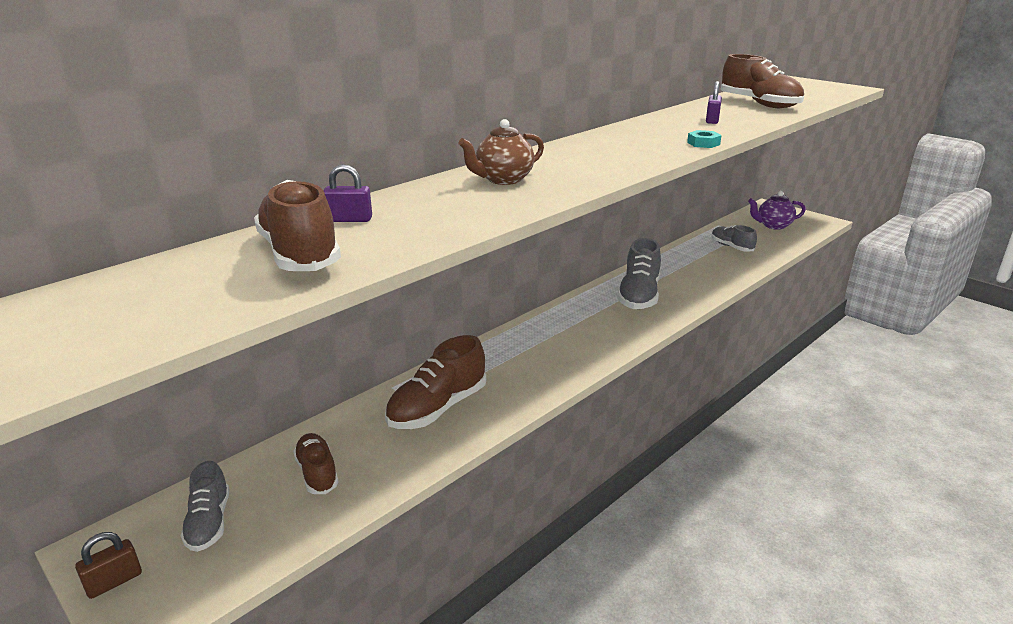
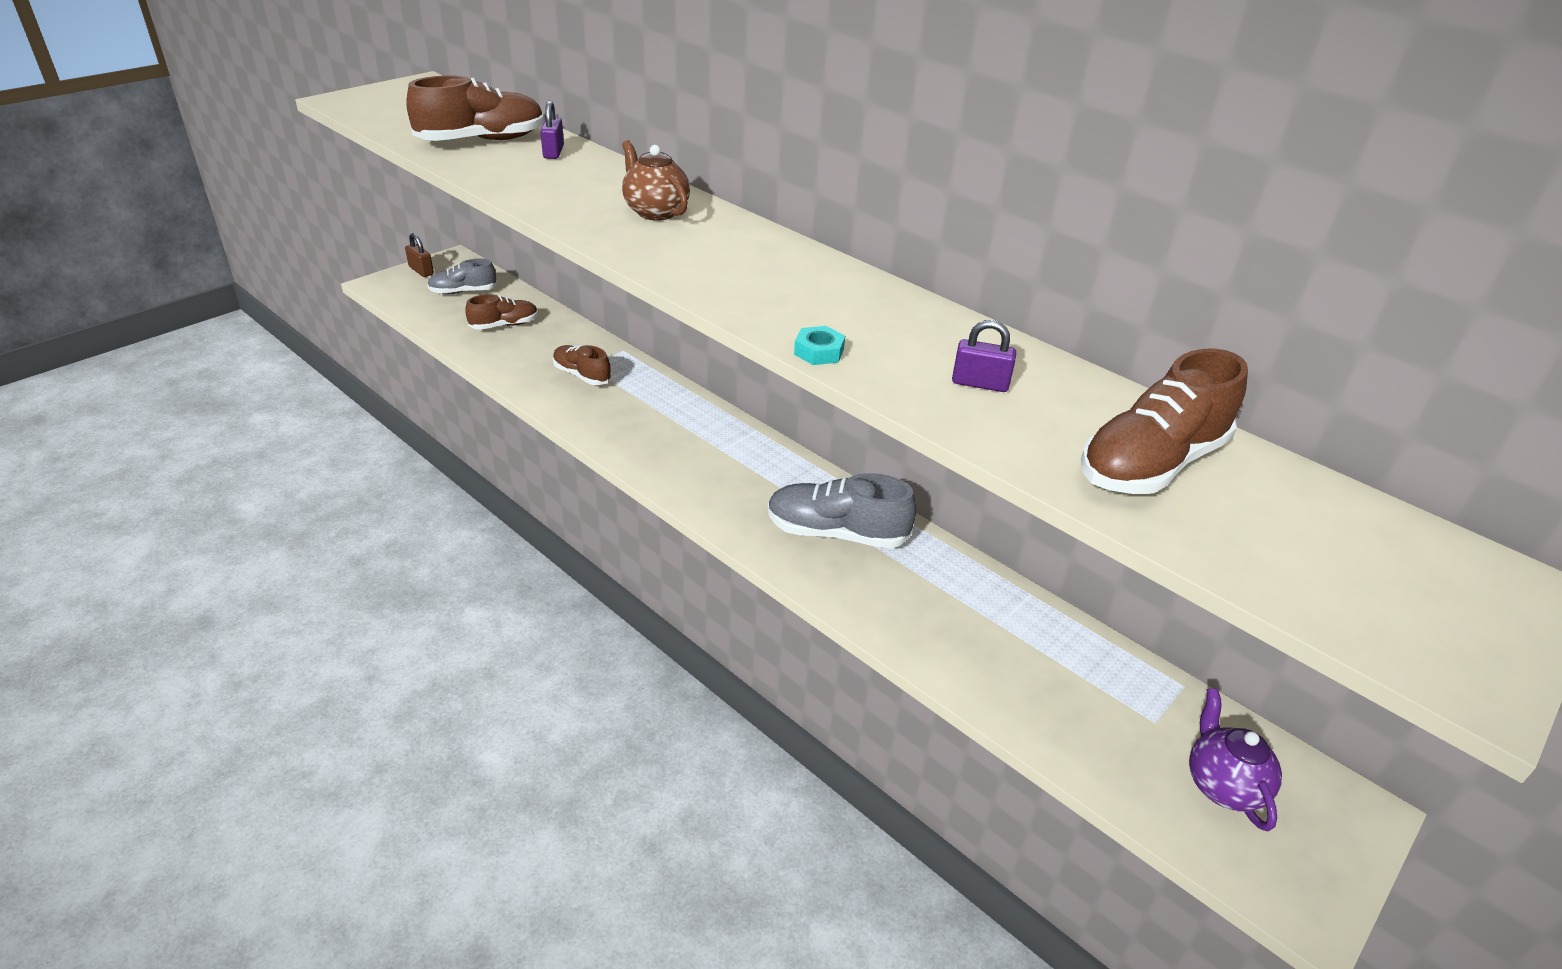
camera: 85 degrees right, 10 degrees up
brown shoe [385,335,486,429] -> brown shoe [553,345,612,385], size x0.62
grey shoe [711,225,757,252] -> none

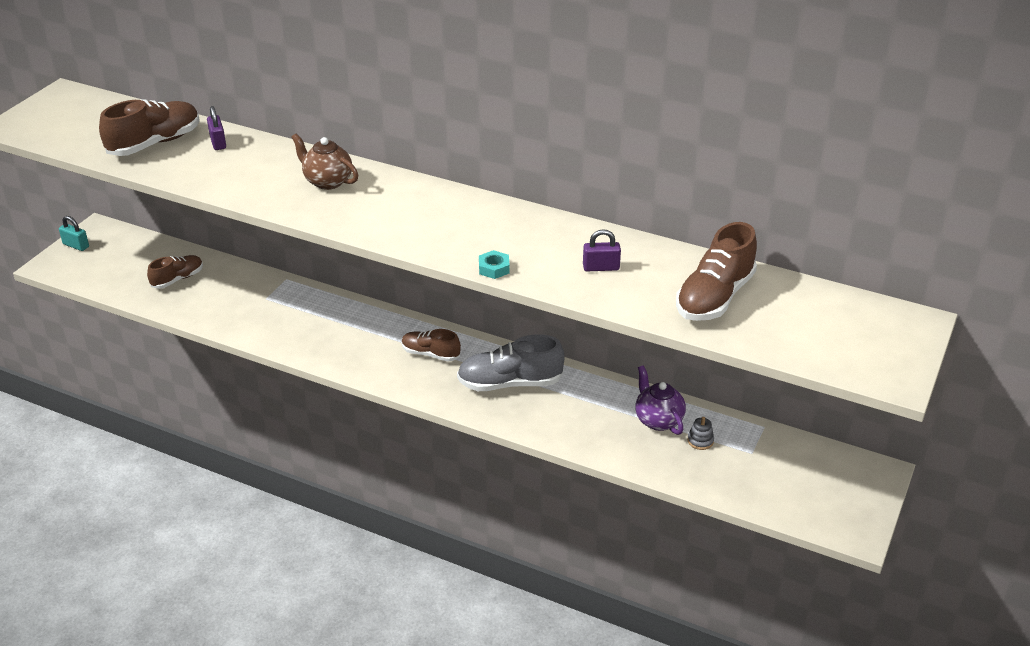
camera: 15 degrees left, 0 degrees up
brown padlock [405,233,434,277] -> turquoise padlock [59,216,89,251]
grey shoe [427,258,497,294] -> none
brown shoe [553,345,612,385] -> brown shoe moved to [402,329,461,362]
purple teapot [1189,688,1282,831] -> purple teapot moved to [635,365,686,435]
none -> grey stacking toy [687,417,714,450]

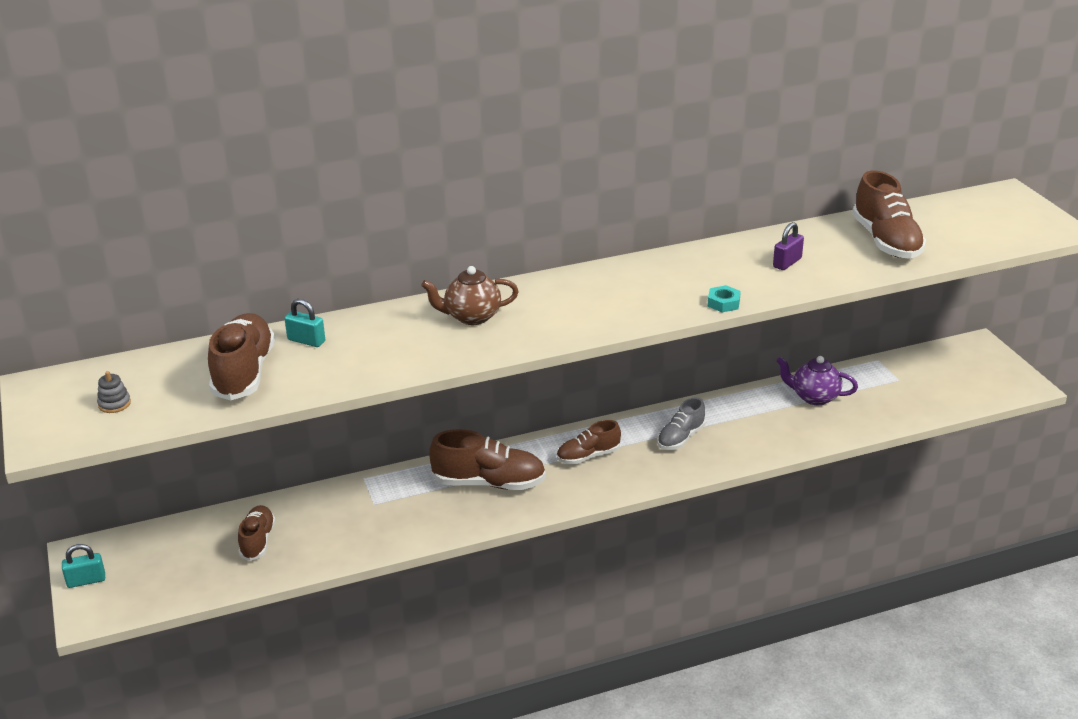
camera: 45 degrees left, 5 degrees down
purple padlock [207,106,226,150] -> turquoise padlock [284,299,325,347]
grey shoe [457,334,565,391] -> grey shoe [657,398,706,450], size x0.62
grey stacking toy [687,417,714,450] -> grey stacking toy moved to [97,371,131,413]
none -> brown shoe [429,429,546,490]

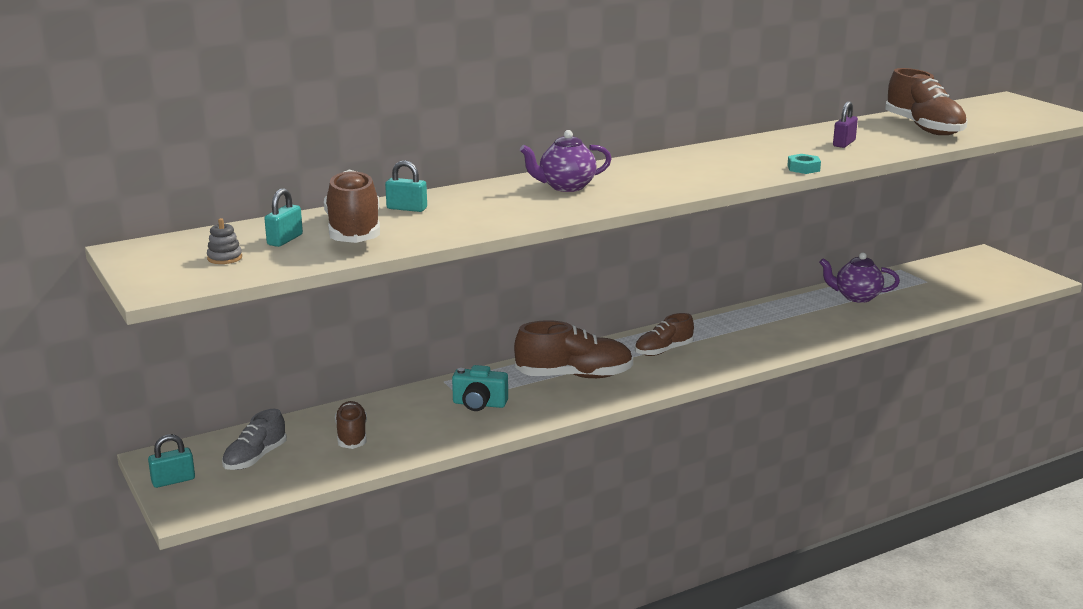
camera: 10 degrees left, 10 degrees down
brown teapot [421,266,519,325] -> purple teapot [520,130,612,192]
grey shoe [657,398,706,450] -> grey shoe moved to [222,409,287,470]
none -> turquoise padlock [264,188,303,247]
none -> turquoise camera [452,365,508,411]

